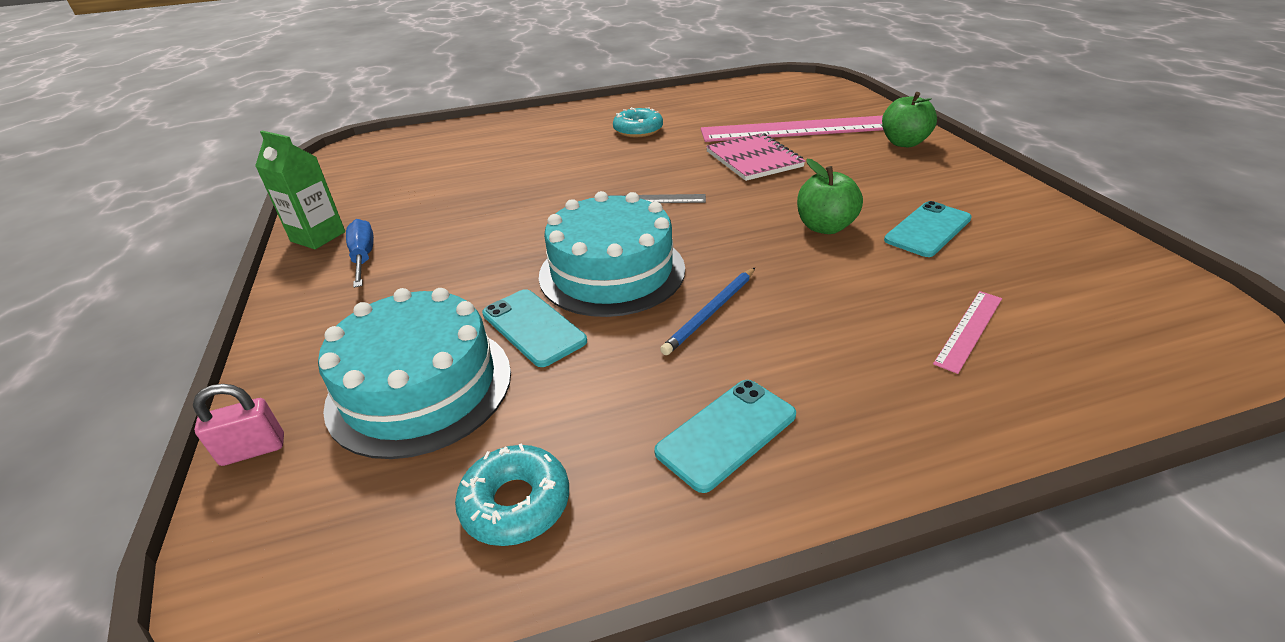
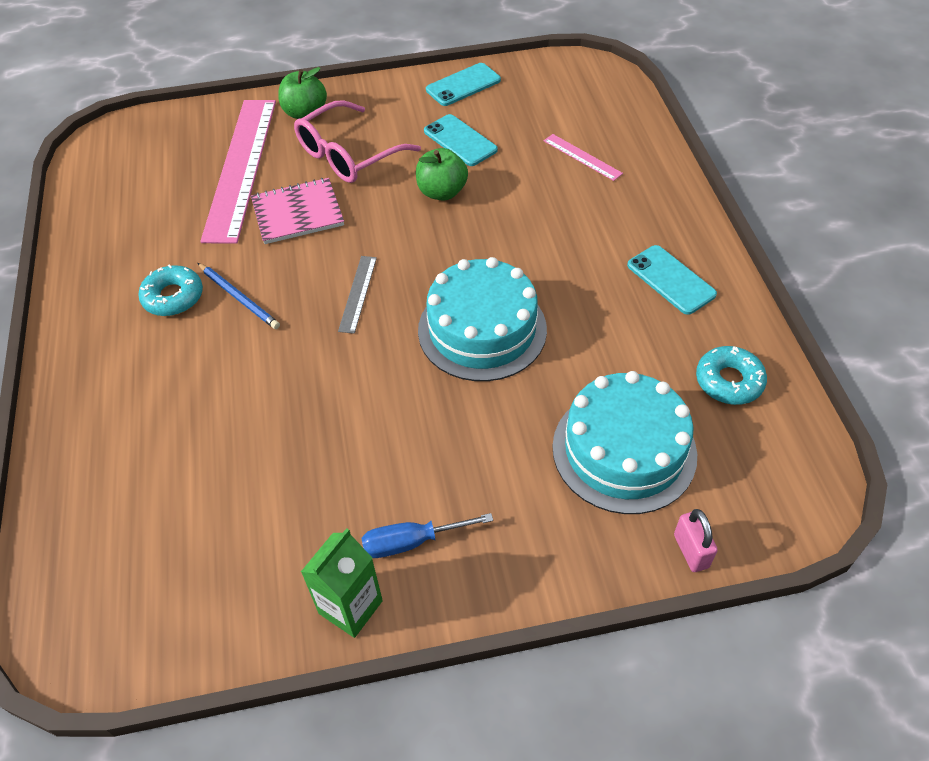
camera: 85 degrees left, 15 degrees up
turquoise phone [482,289,587,367] -> turquoise phone moved to [426,63,501,106]
blue pencil [660,268,755,355] -> blue pencil moved to [198,263,280,329]
none -> pink glasses [294,100,421,183]

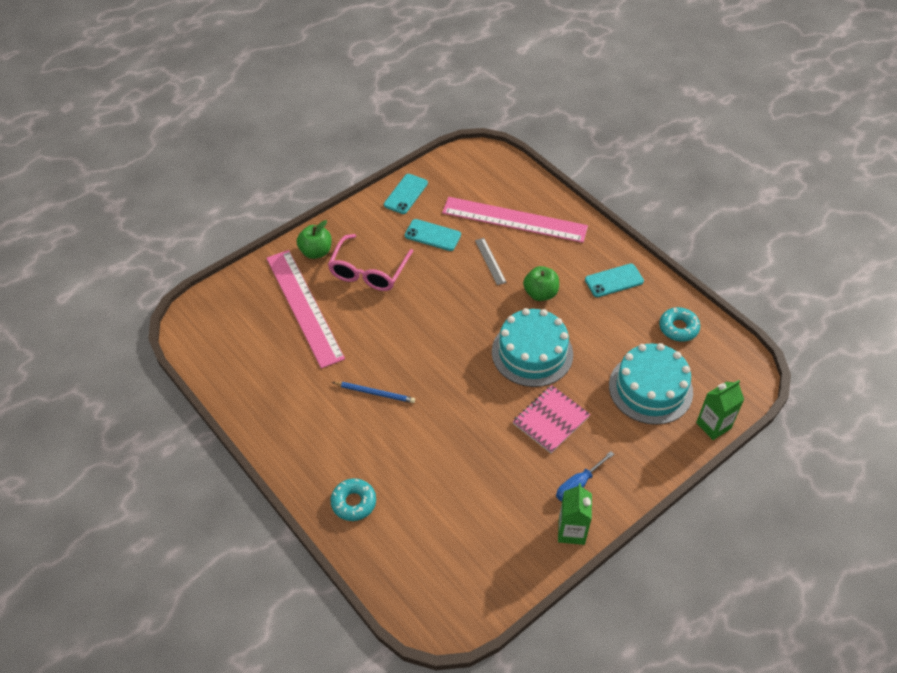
camera: 30 degrees left, 0 degrees up
turquoise donut [138,264,203,316] -> turquoise donut moved to [330,478,376,521]
pink notebook [251,178,344,244] -> pink notebook moved to [513,385,590,453]
grey ruler [338,256,377,334] -> grey ruler moved to [475,238,507,285]
green apple [416,148,468,201] -> green apple moved to [523,266,559,301]
pink ruler [544,134,623,181] -> pink ruler [442,197,588,243], size x2.38
turquoise phone [627,245,717,315] -> turquoise phone turned 45 degrees counterclockwise [585,264,644,297]
pink padlock [674,509,718,572] -> green carton [696,380,744,440]

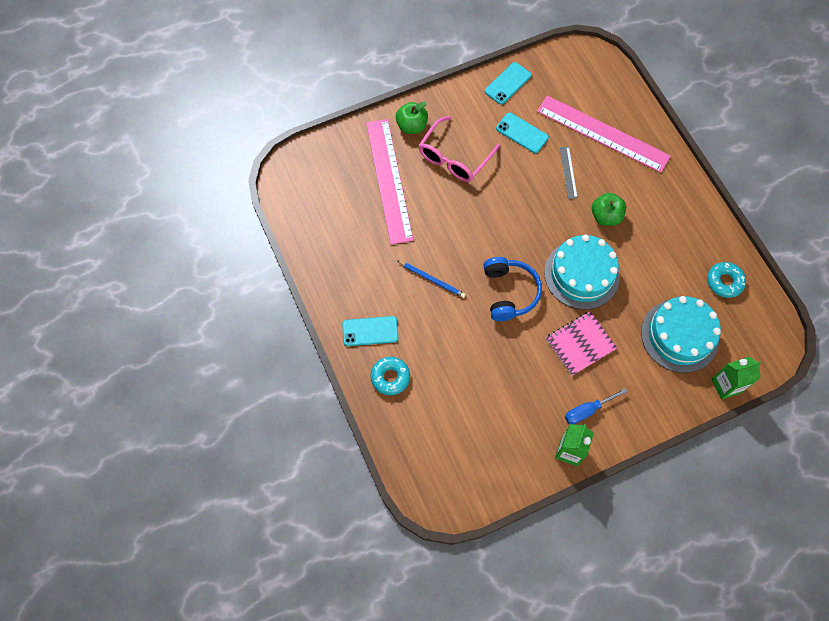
camera: 15 degrees right, 15 degrees up
turquoise phone [585,264,644,297] -> turquoise phone moved to [342,316,398,346]
none -> blue headphones [483,257,542,321]

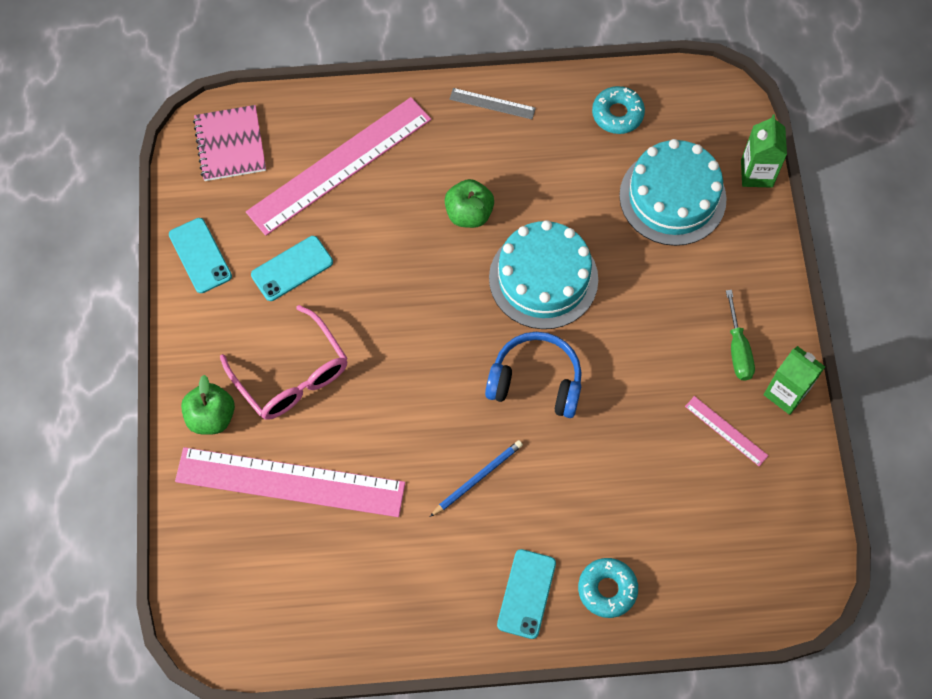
camera: 70 degrees left, 0 degrees up
pink notebook [546,311,617,376] -> pink notebook moved to [193,105,266,181]
grey ruler [560,147,578,199] -> grey ruler moved to [450,88,536,119]
blue screwdriver [565,388,627,424] -> green screwdriver [726,290,755,381]
none -> pink ruler [685,396,769,466]

